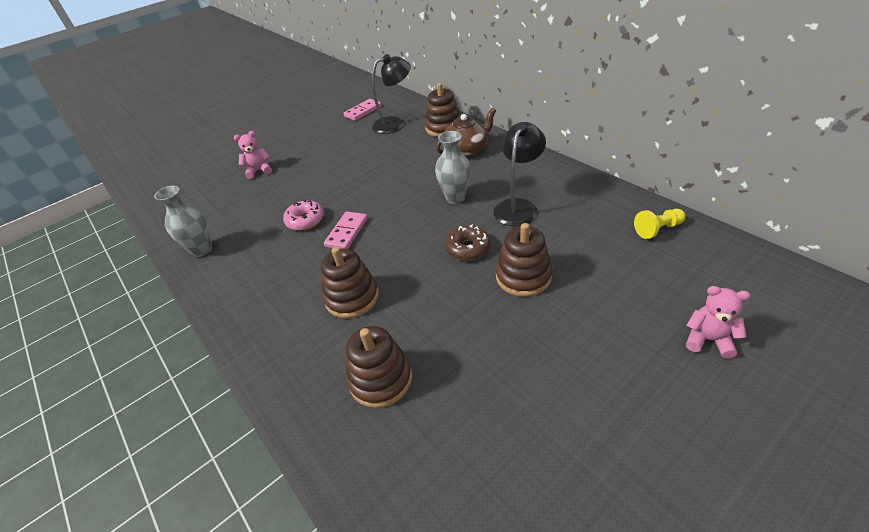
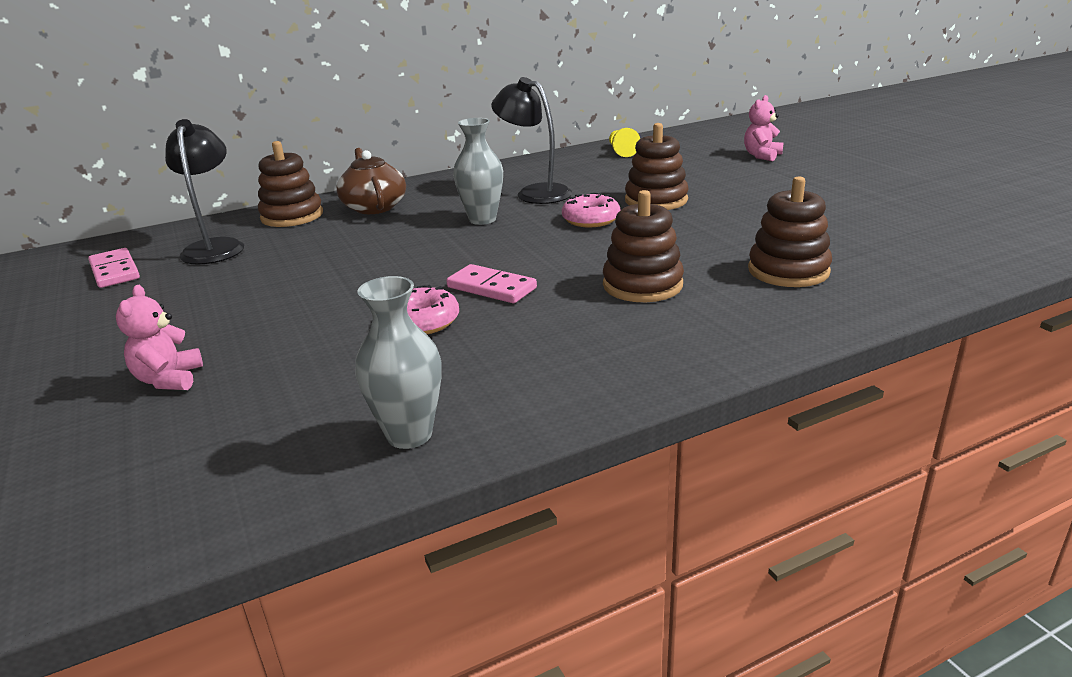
camera: 80 degrees left, 15 degrees down
brown donut [445,225,490,261] -> pink donut [562,193,620,227]

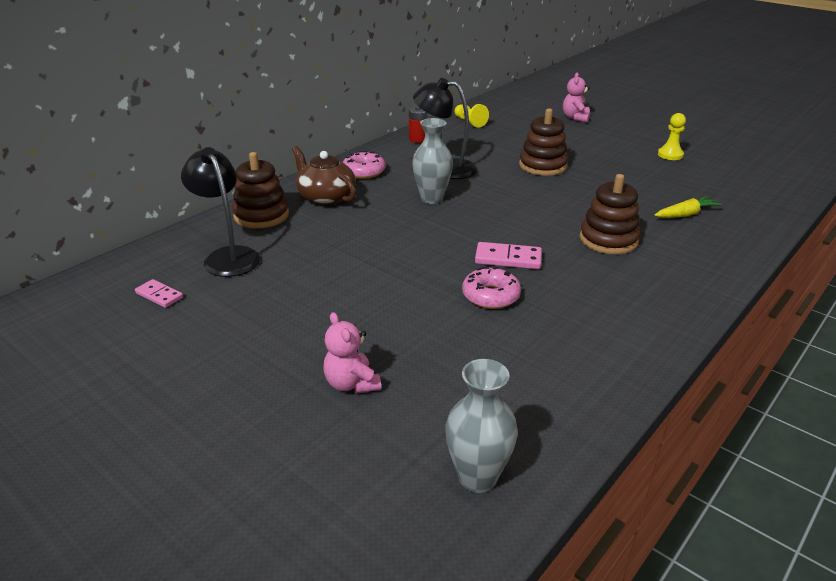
camera: 25 degrees left, 5 degrees up
pink domino [88,248,140,288] -> pink domino [135,279,183,308], size x0.66
grey vase [355,276,442,449] -> grey vase moved to [445,359,518,493]
pink donut [562,193,620,227] -> pink donut moved to [343,151,386,179]
brown stacking toy [748,176,832,287] -> yellow carrot [655,196,722,218]
none -> red battery [409,106,427,143]
none -> yellow pawn [658,113,686,160]

